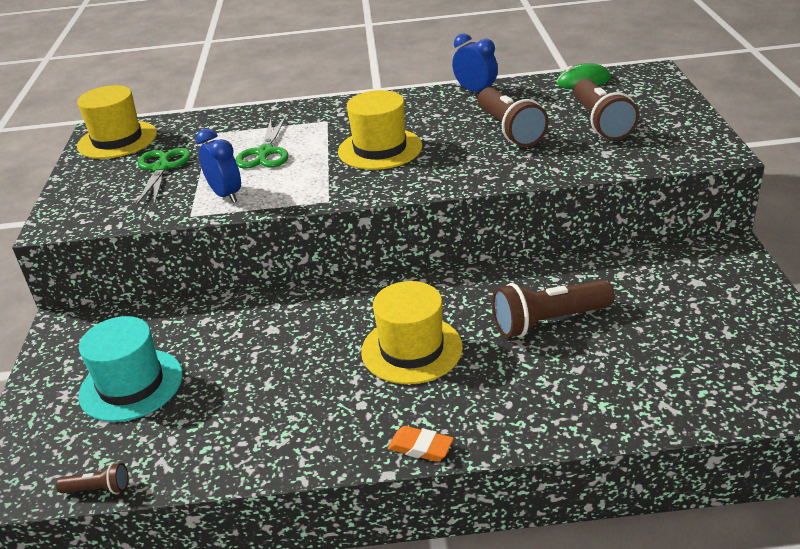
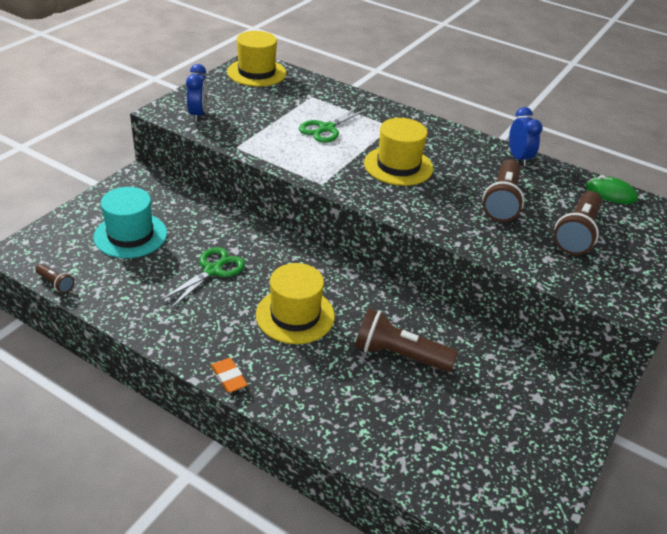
camera: 30 degrees right, 5 degrees up
green scissors [136,148,191,206] -> green scissors moved to [159,247,245,309]
blue clock [196,129,241,203] -> blue clock moved to [186,64,208,122]

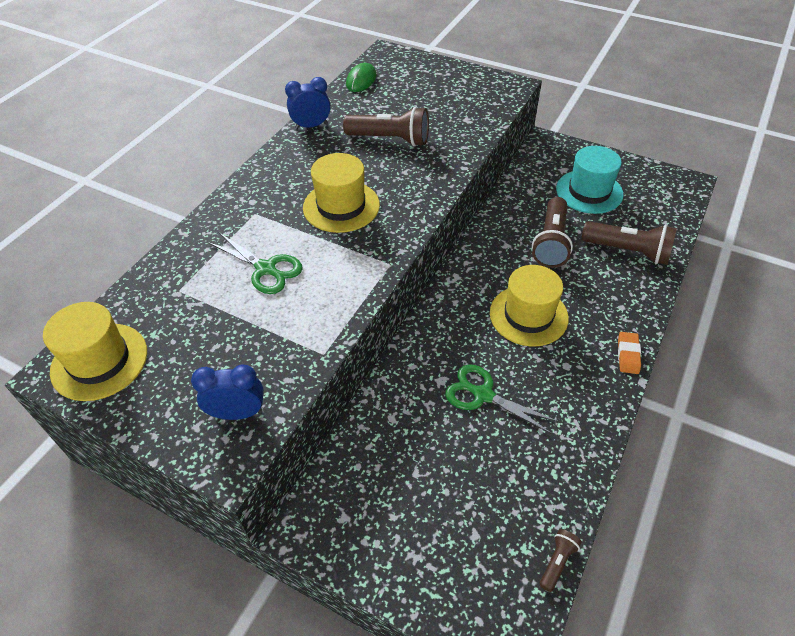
camera: 90 degrees left, 10 degrees up
turquoise hat [93,187,167,258] -> turquoise hat moved to [556,146,624,214]
orange eraser [211,358,248,393] -> orange eraser turned 45 degrees counterclockwise [618,332,641,374]
brown flashlight [554,191,602,255] -> brown flashlight moved to [582,221,677,265]

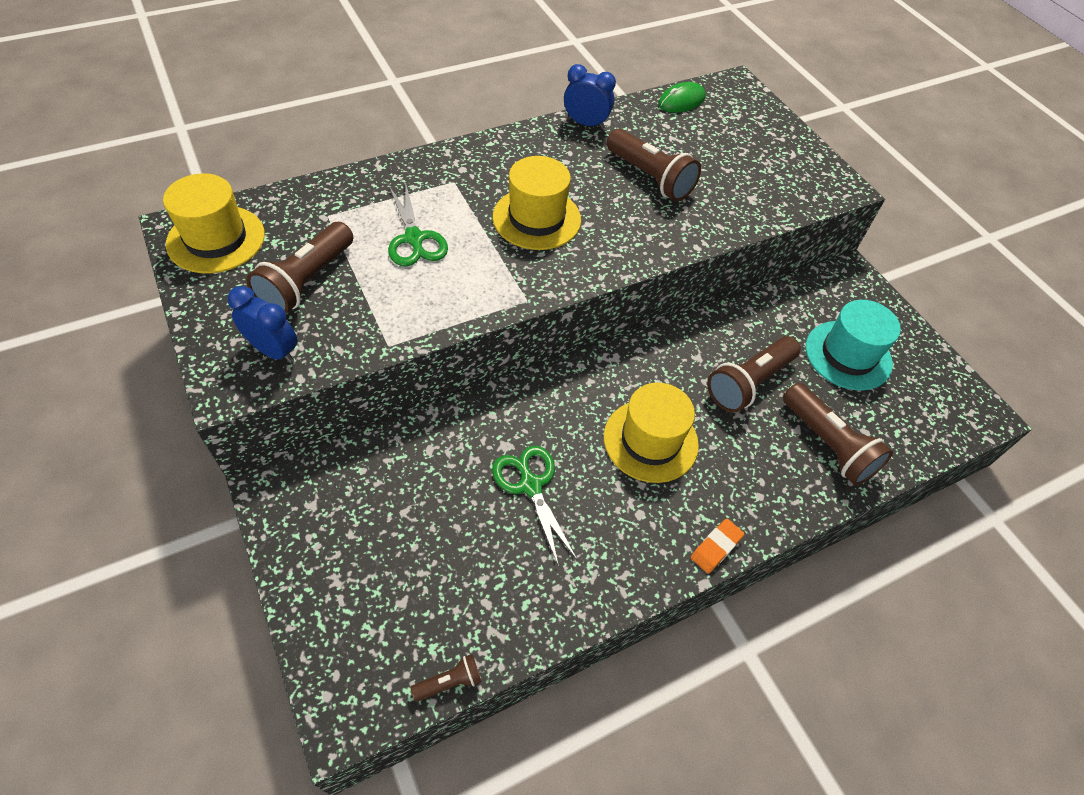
camera: 30 degrees right, 5 degrees up
none -> brown flashlight [246,222,353,314]

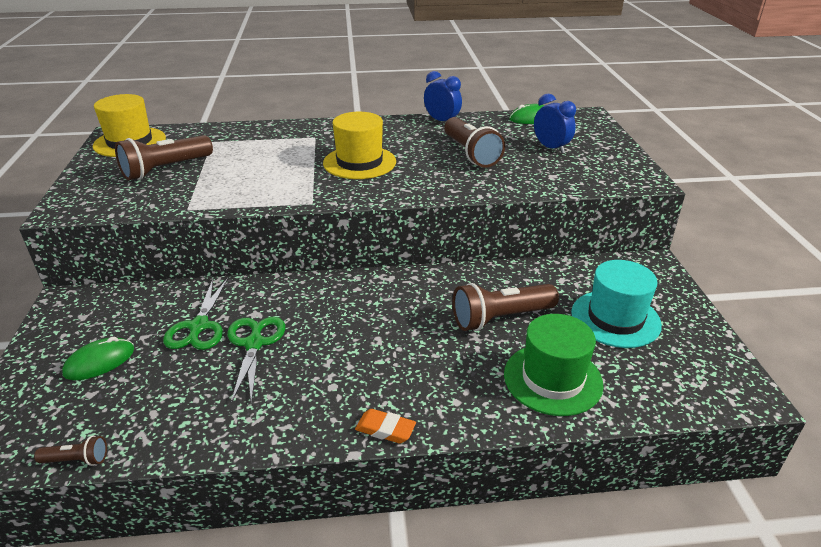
camera: 25 degrees right, 20 degrees down
blue clock [227,286,297,363] -> blue clock moved to [534,93,576,153]
green scissors [388,181,448,266] -> green scissors moved to [163,278,228,350]
yellow hat [604,383,699,483] -> none
orange eraser [691,519,744,573] -> orange eraser turned 45 degrees clockwise [355,409,416,444]
brown flashlight [783,383,893,486] -> green hat [504,314,604,416]
none -> green mouse [62,337,134,380]

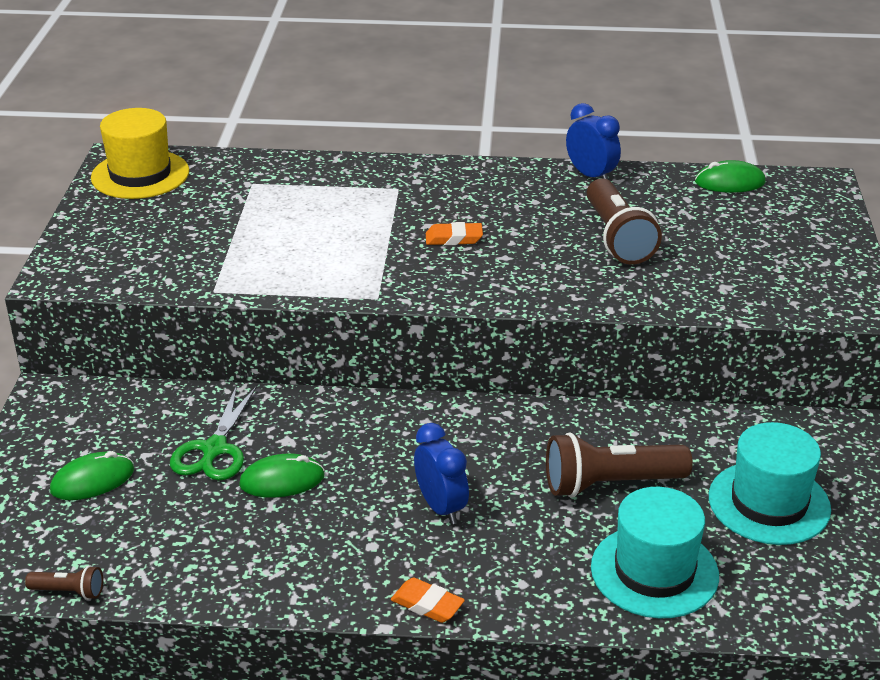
camera: 10 degrees right, 0 degrees up
brown flashlight [115,135,213,180] -> none
green scissors [228,317,285,403] -> green mouse [239,454,325,498]
yellow hat [323,112,396,179] -> orange eraser [426,222,483,245]
green hat [504,314,604,416] -> turquoise hat [591,487,719,618]
blue clock [534,93,576,153] -> blue clock moved to [414,423,469,524]

